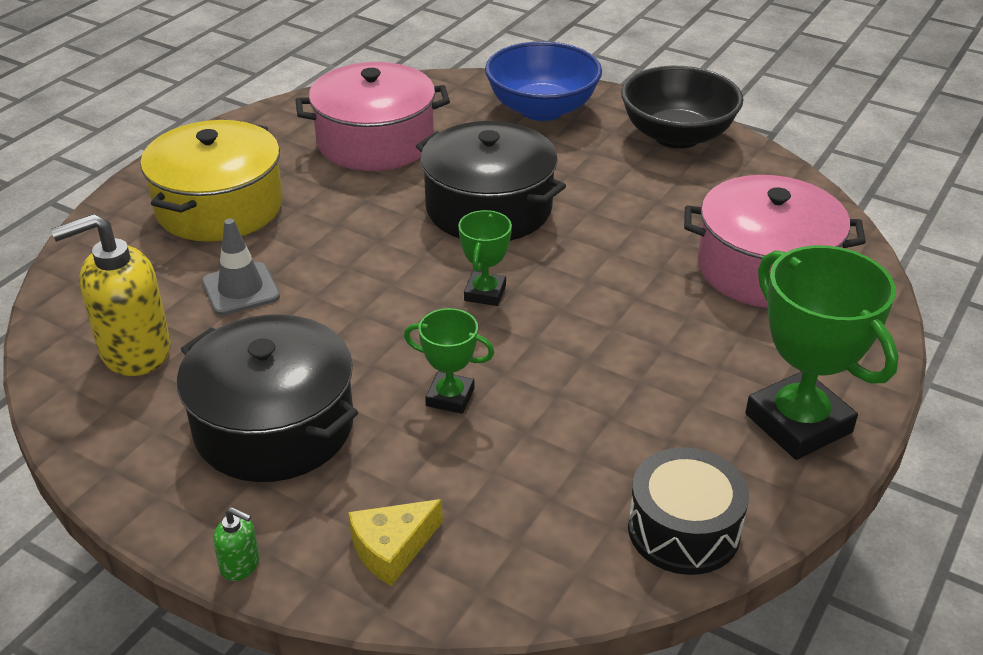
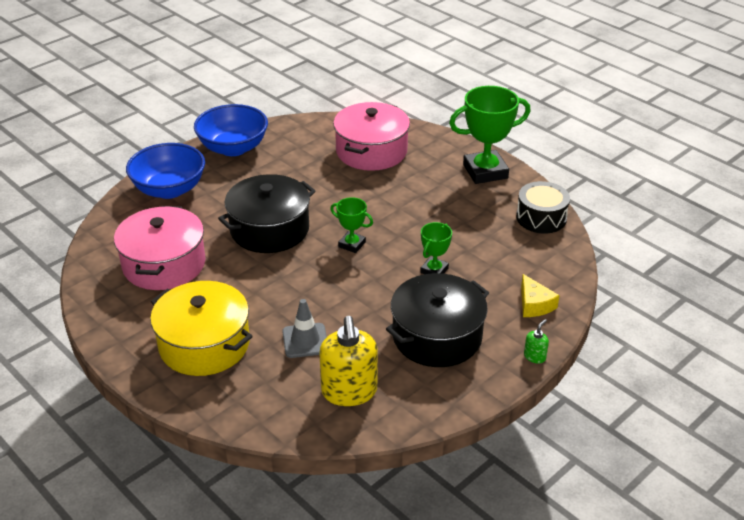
camera: 75 degrees left, 0 degrees up
black bowl [621,66,743,149] -> blue bowl [194,104,268,156]

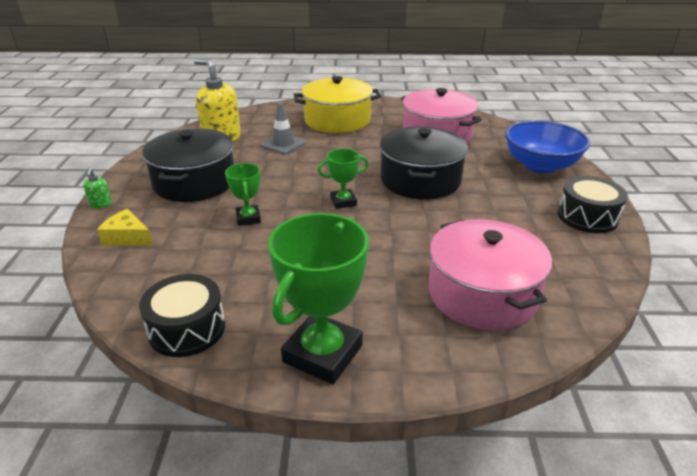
camera: 135 degrees right, 5 degrees down
blue bowl [194,104,268,156] -> black drum [558,176,628,233]

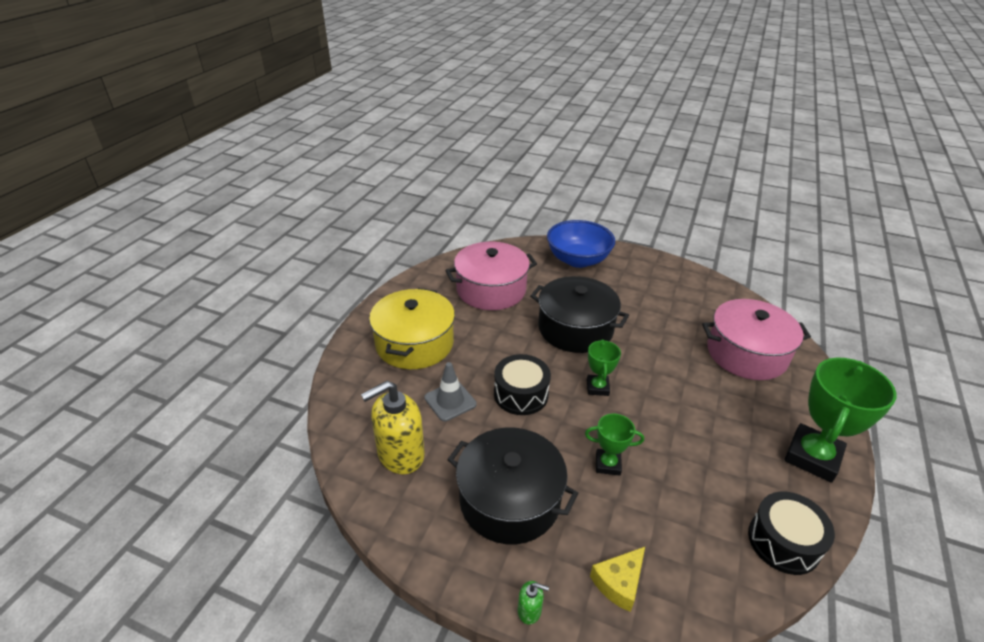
camera: 70 degrees left, 5 degrees up
green trophy [268,213,369,384] -> green trophy turned 75 degrees clockwise [784,358,897,483]
black drum [558,176,628,233] -> black drum moved to [494,354,551,415]

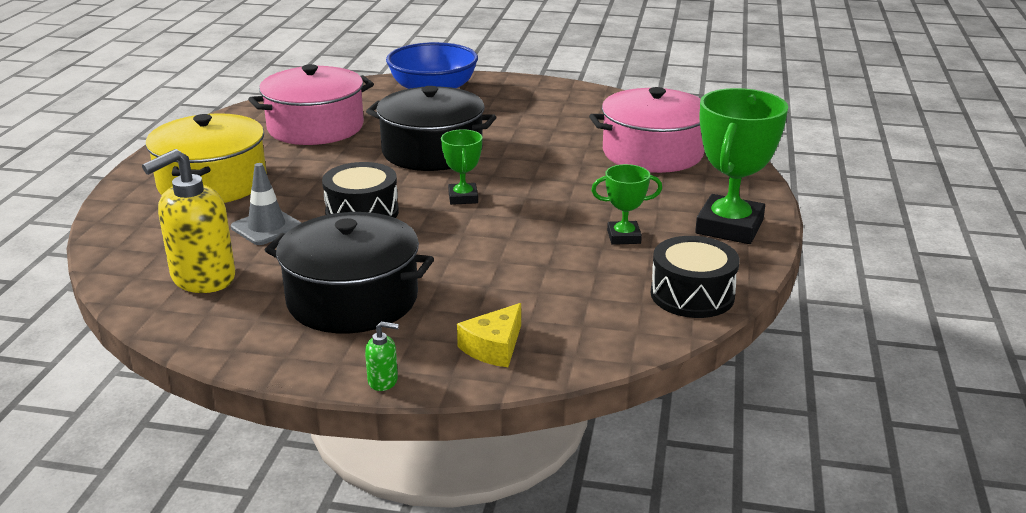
camera: 10 degrees left, 10 degrees down
green trophy [585,414,644,475] -> green trophy moved to [591,164,662,245]

